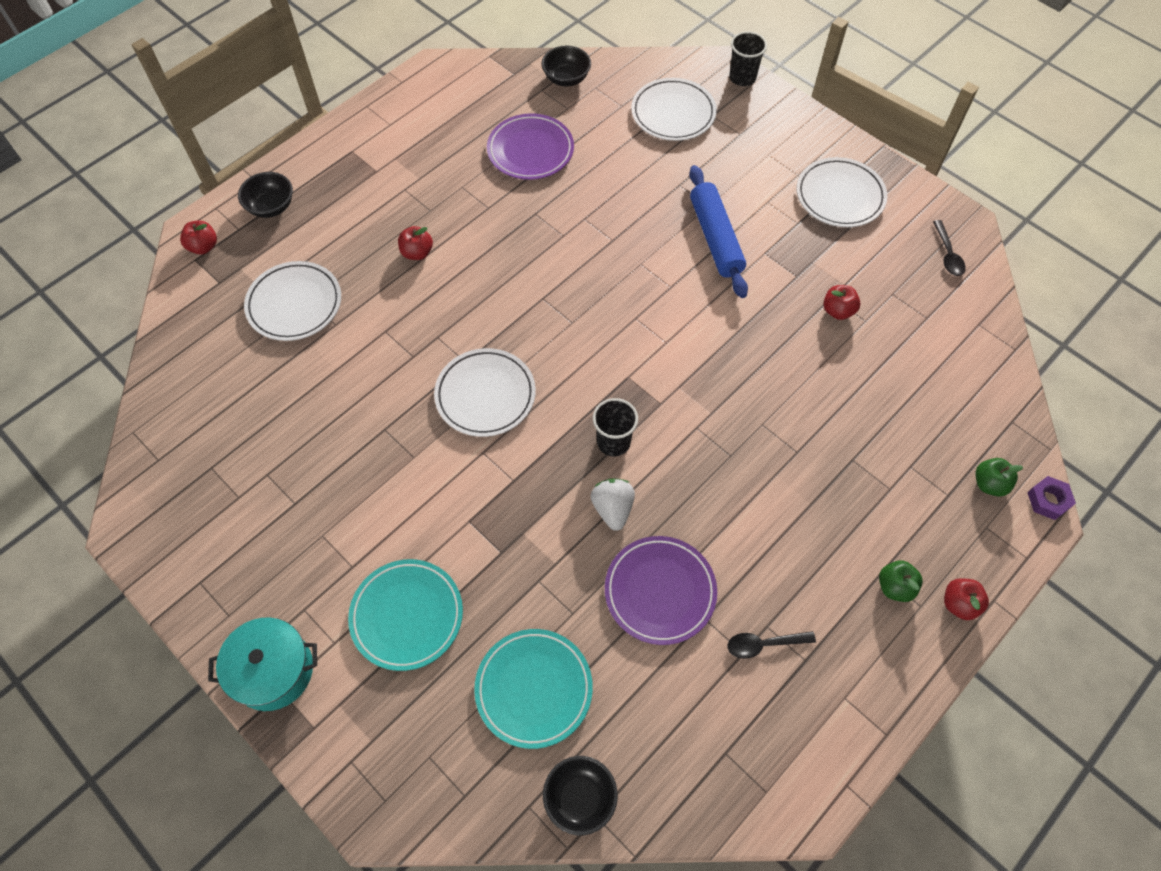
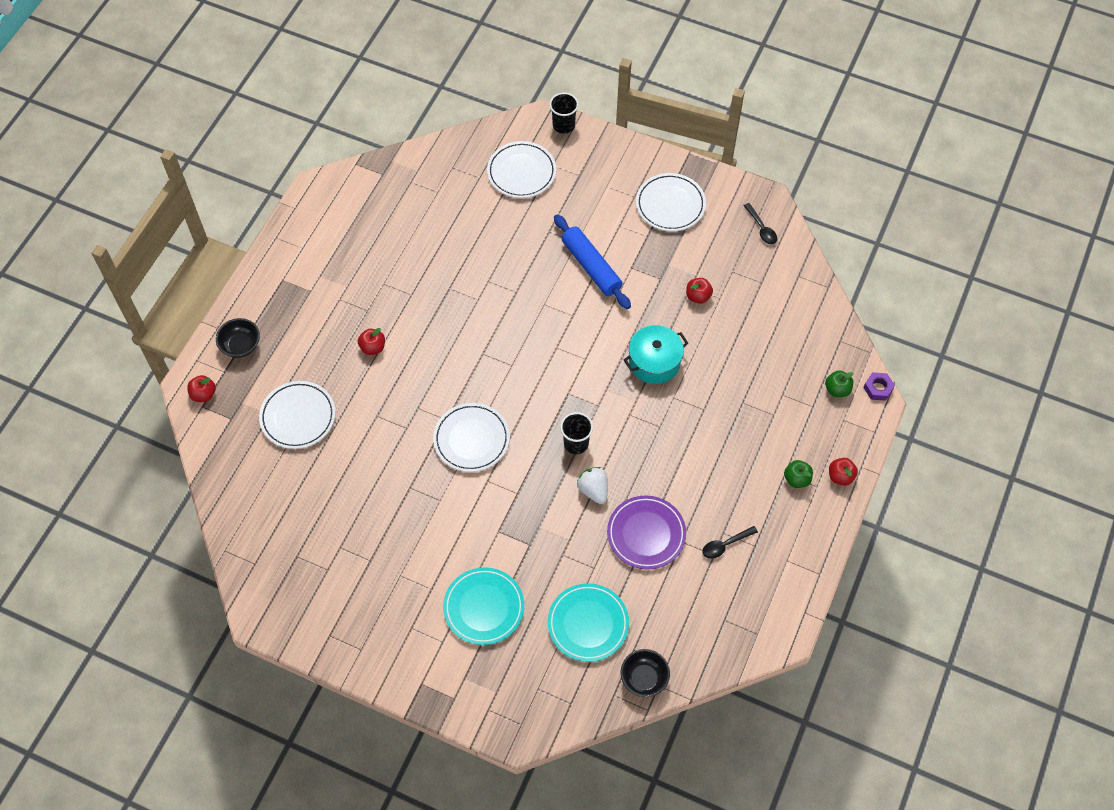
camera: 20 degrees left, 0 degrees up
turquoise pot [208,617,317,711] -> turquoise pot moved to [624,325,688,384]
purple plate [487,113,574,180] -> none
black bowl [541,46,591,87] -> none

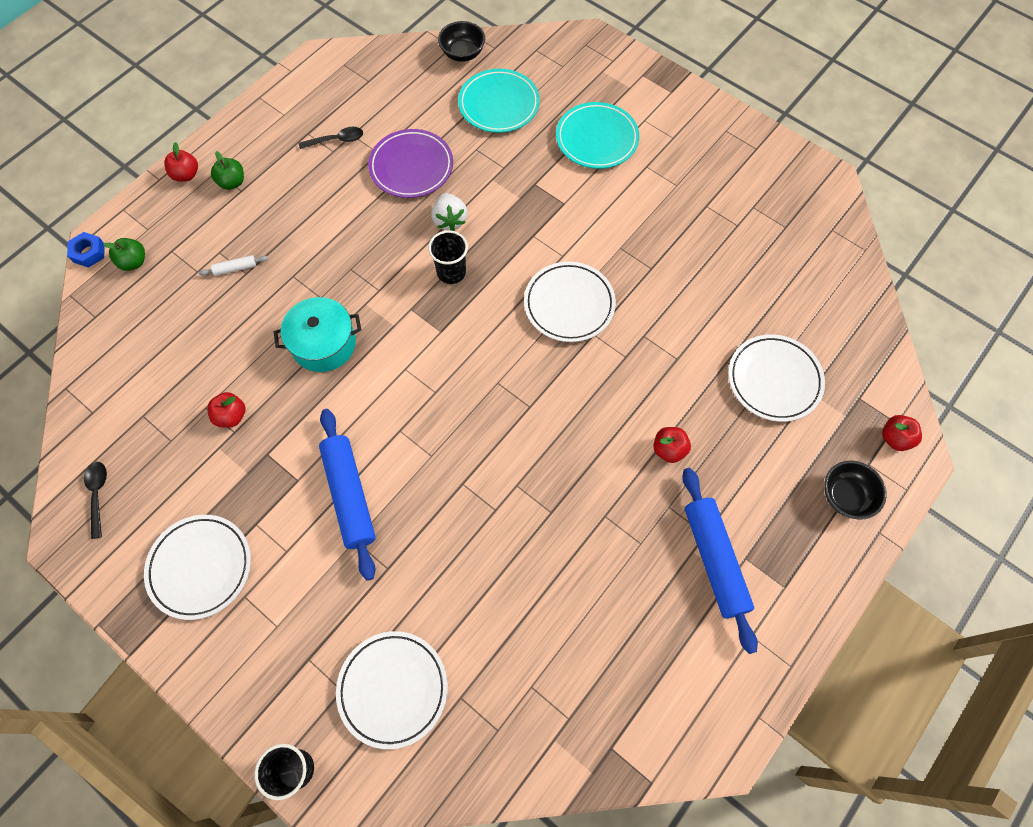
camera: 165 degrees left, 5 degrees up
purple nut [863,372,895,401] -> blue nut [67,232,105,268]
none -> white rolling pin [199,255,268,276]
none -> blue rolling pin [682,468,758,654]

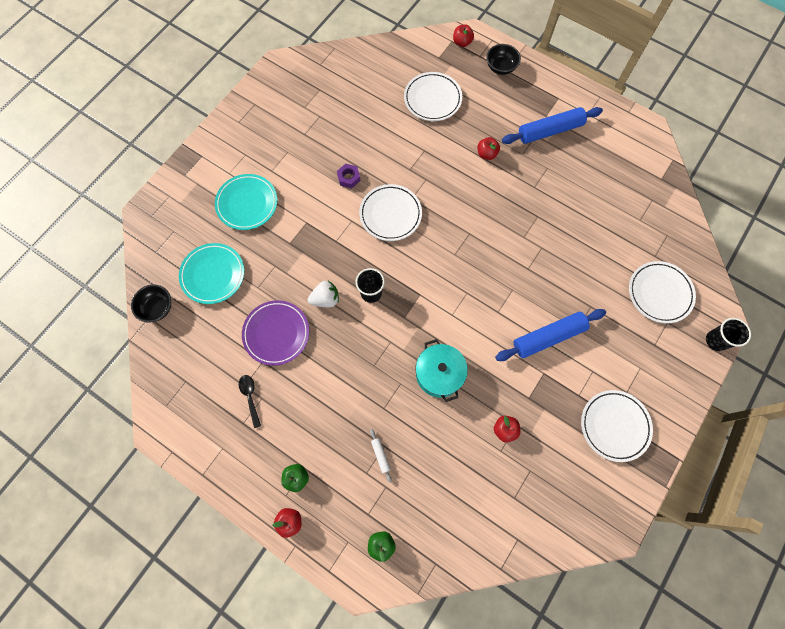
camera: 95 degrees left, 5 degrees up
blue nut [67,232,105,268] -> none
black spoon [84,462,107,539] -> none
none -> purple nut [337,164,361,188]

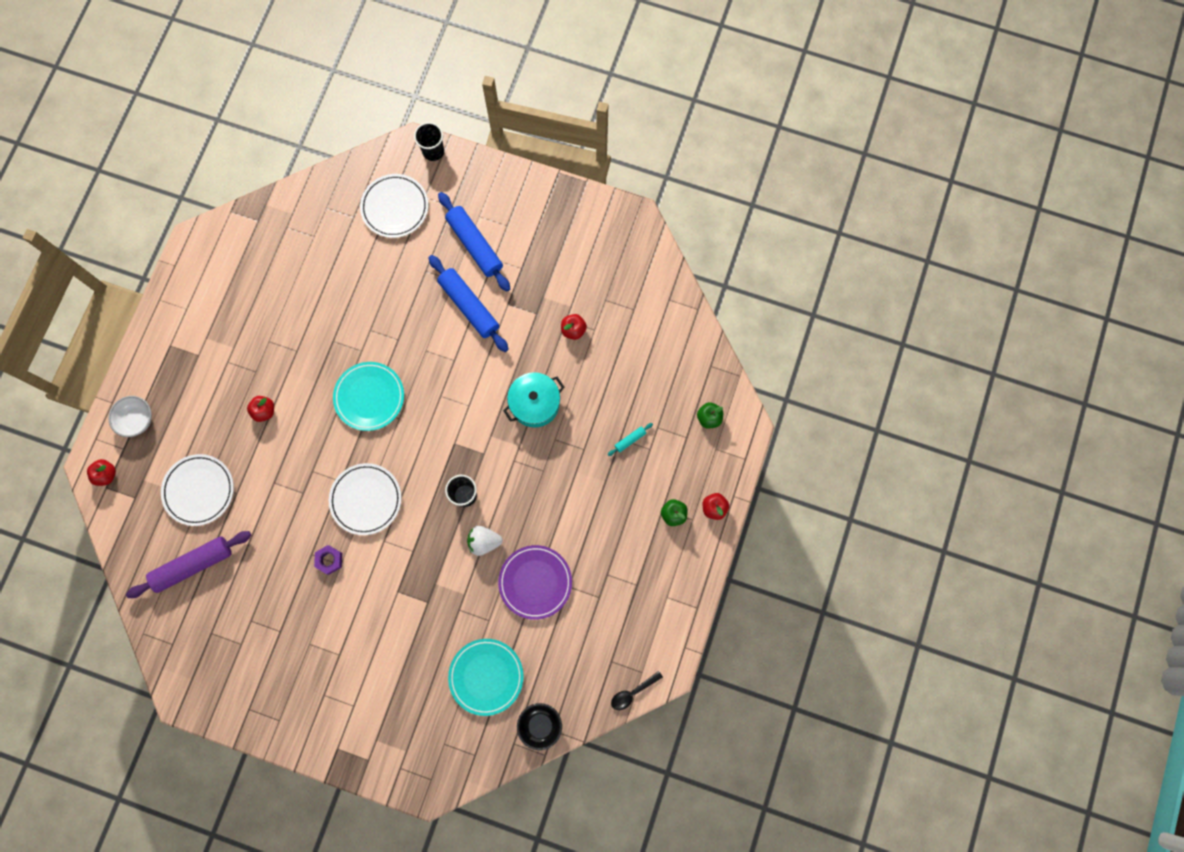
camera: 105 degrees left, 5 degrees up
turquoise plate [215,174,277,230] -> turquoise plate moved to [333,362,404,431]
black spoon [239,375,261,428] -> black spoon moved to [611,671,663,710]
white strawberry [307,281,339,307] -> white strawberry turned 60 degrees counterclockwise [467,526,503,556]
white rolling pin [370,429,392,483] -> turquoise rolling pin [608,423,653,456]
black bowl [486,44,521,75] -> white bowl [108,396,152,437]
blue rolling pin [502,107,603,144] -> blue rolling pin moved to [438,192,510,292]
white plate [581,390,653,462] -> none
none -> purple rolling pin [126,531,251,598]

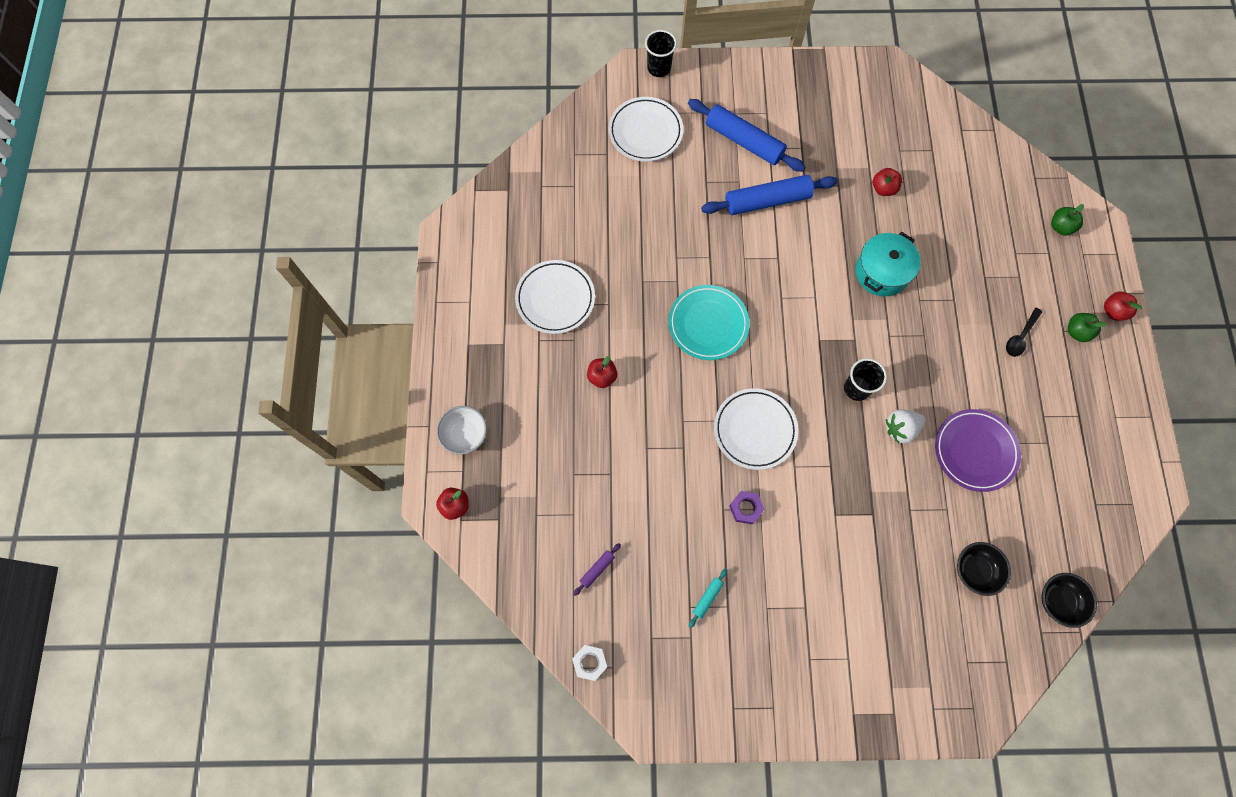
camera: 20 degrees left, 5 degrees down
purple rolling pin [126,531,251,598] -> purple rolling pin [573,543,621,596], size x0.43
white plate [161,454,234,526] -> white plate moved to [515,260,595,334]
blue rolling pin [428,255,509,352] -> blue rolling pin turned 45 degrees counterclockwise [701,175,837,215]
turquoise plate [448,639,524,716] -> black bowl [957,542,1011,596]
turquoise rolling pin [608,423,653,456] -> turquoise rolling pin moved to [689,568,727,628]
black spoon [611,671,663,710] -> black spoon moved to [1006,308,1042,357]
none -> white nut [572,645,607,681]

